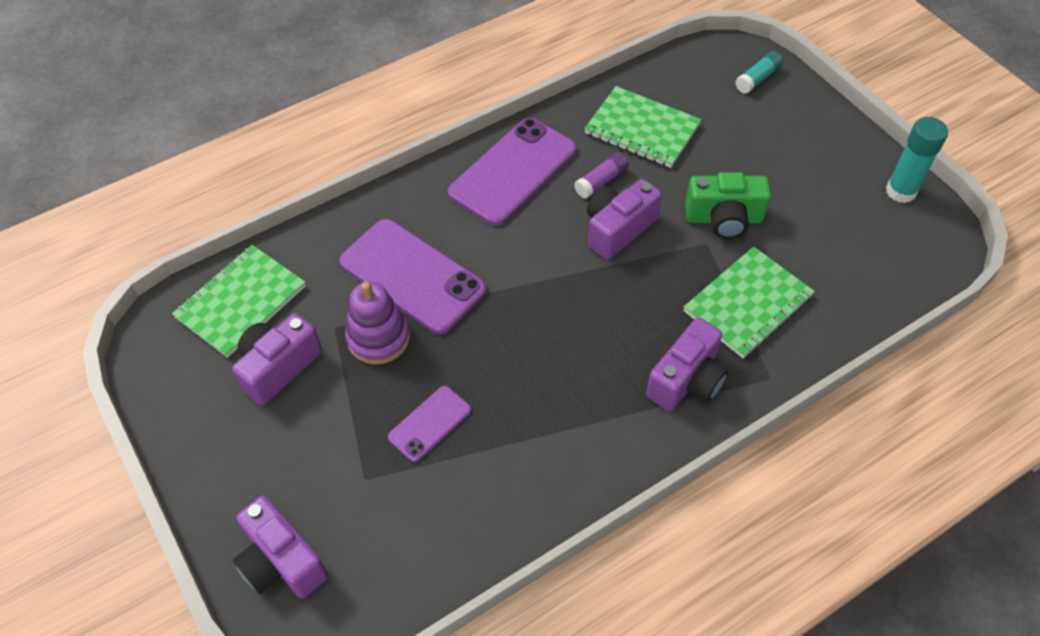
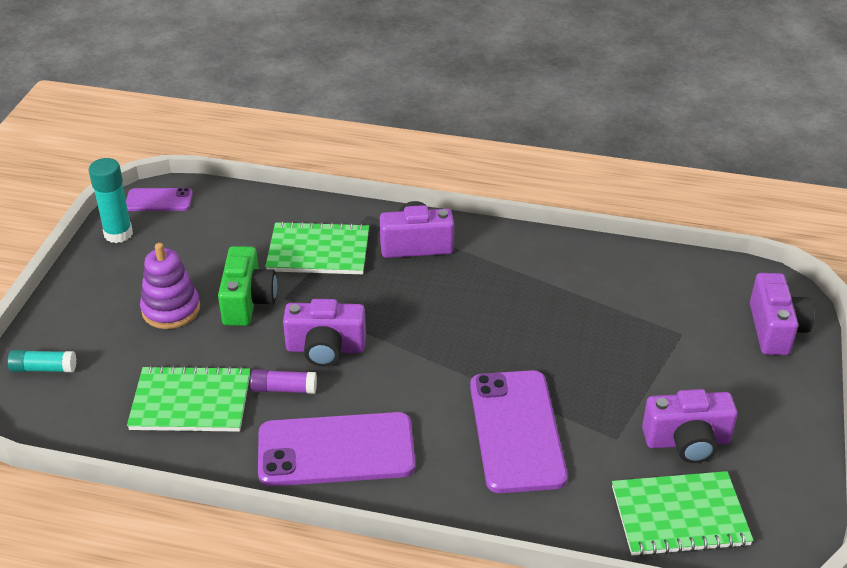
camera: 135 degrees left, 15 degrees down
purple stacking toy [345,282,410,365] -> purple stacking toy moved to [140,243,200,329]
purple phone [388,386,471,462] -> purple phone moved to [126,188,193,211]
green notebook [584,86,702,168] -> green notebook turned 75 degrees counterclockwise [127,365,250,432]
green camera [685,172,771,239] -> green camera turned 45 degrees clockwise [218,246,277,326]

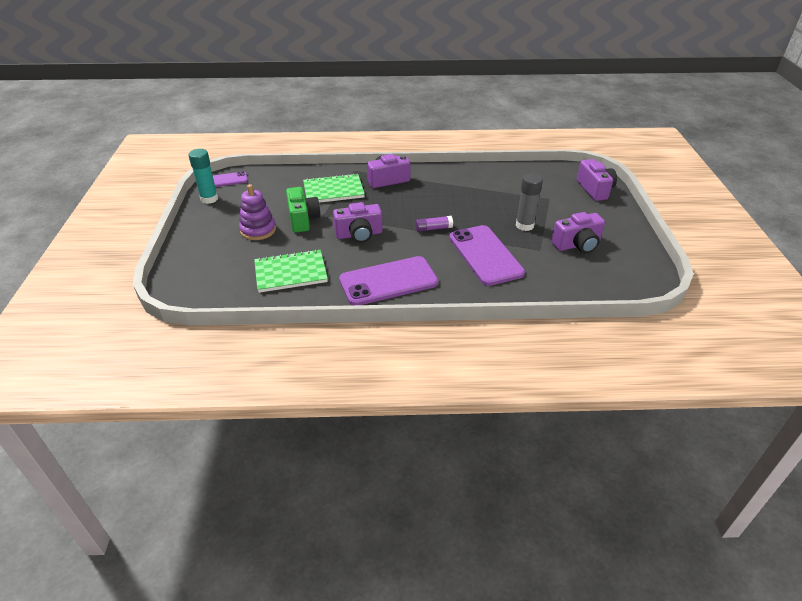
camera: 15 degrees left, 0 degrees up
turquoise glue stick [8,350,76,372] -> none
purple glue stick [250,369,317,394] -> purple glue stick moved to [415,216,453,232]
green notebook [612,471,754,557] -> none
none -> grey glue stick [516,173,543,231]

